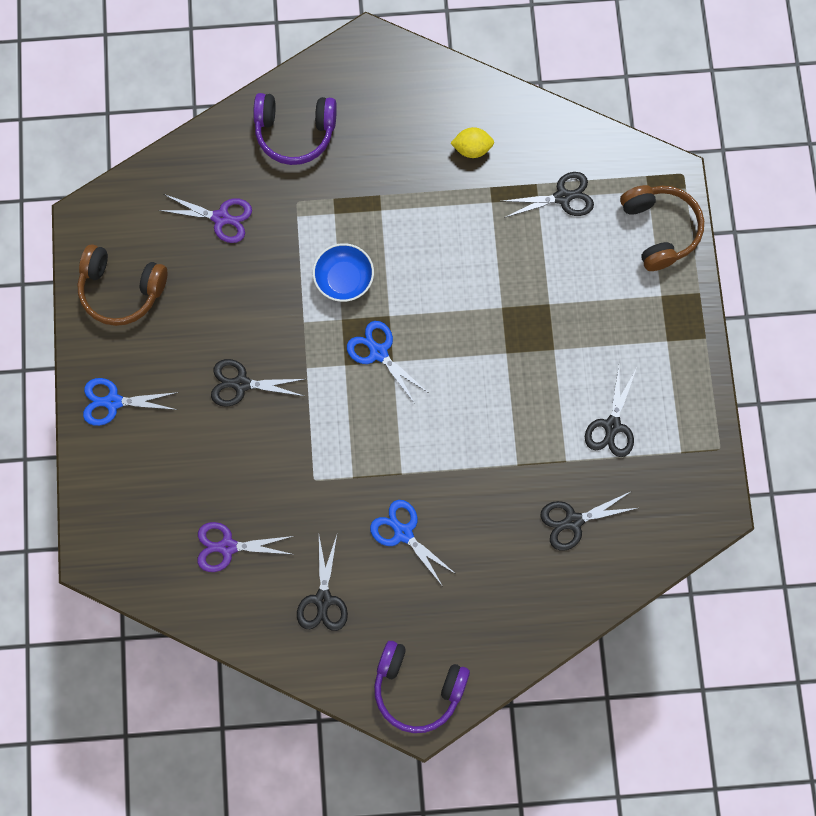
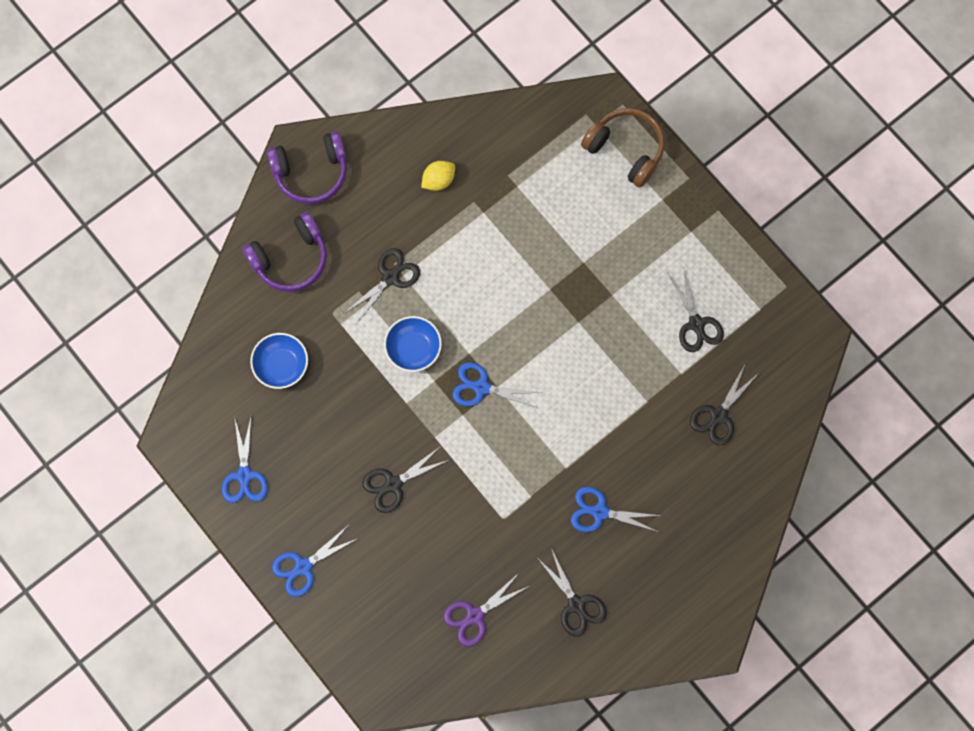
camera: 35 degrees left, 0 degrees up
brown headphones [77,245,167,326] -> blue scissors [221,418,268,503]
purple scissors [158,194,252,243] -> blue bowl [250,333,308,389]
purple headphones [374,641,470,733] -> purple headphones moved to [267,131,347,204]
black scissors [503,172,594,218] -> black scissors moved to [344,248,420,324]

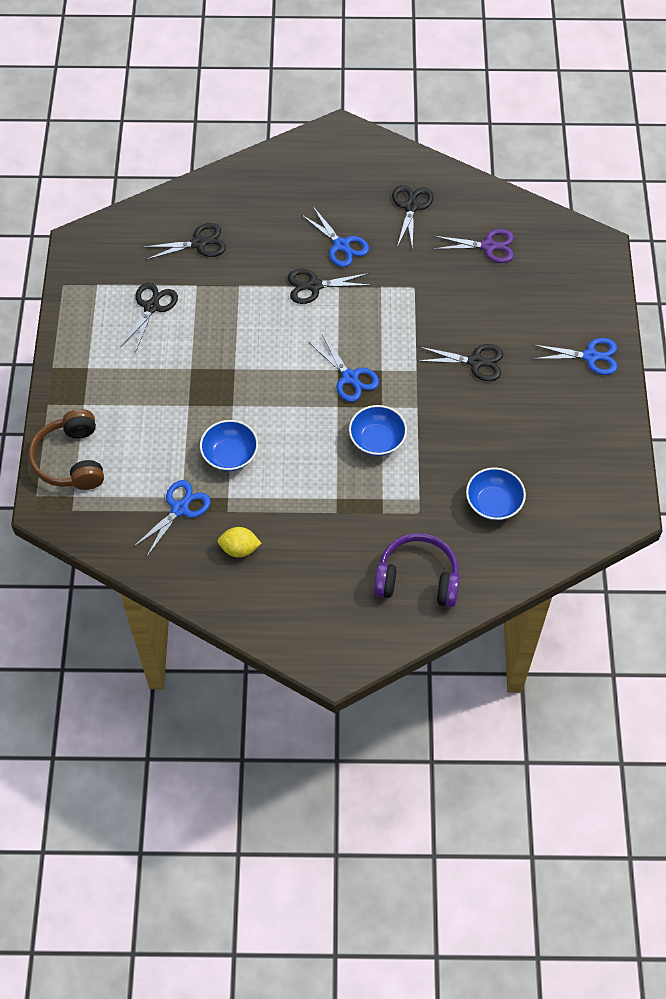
camera: 140 degrees left, 15 degrees down
blue scissors [221,418,268,503] -> blue scissors moved to [133,480,211,556]
purple headphones [267,131,347,204] -> none
black scissors [344,248,420,324] -> black scissors moved to [288,269,371,304]
none -> blue bowl [200,420,258,471]

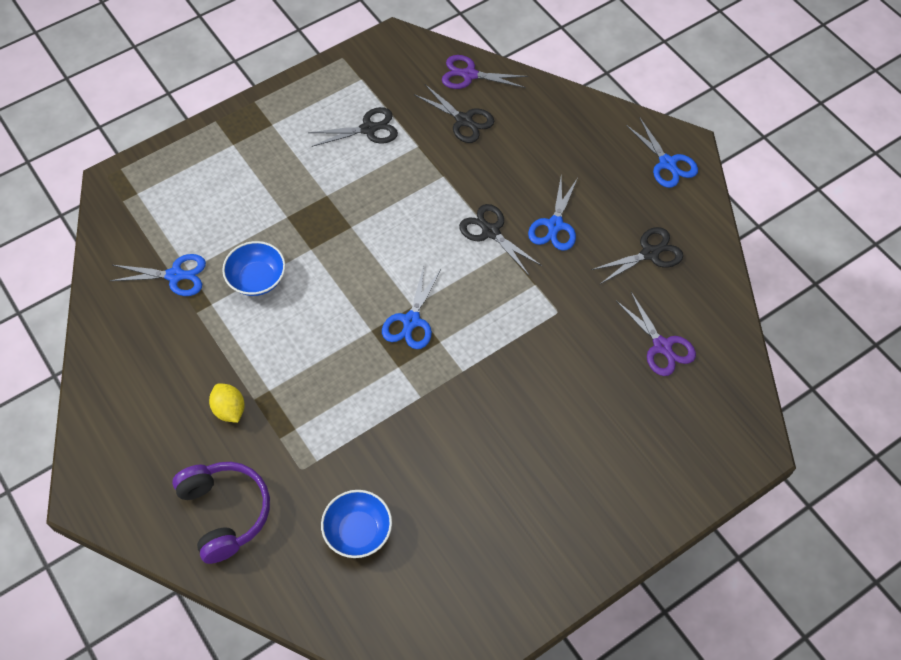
camera: 55 degrees right, 0 degrees up
brown headphones [29,409,104,490] -> none
yellow lemon [218,527,262,557] -> yellow lemon moved to [209,383,245,423]
blue bowl [349,405,407,456] -> none
black scissors [418,344,503,381] -> none
blue scissors [533,338,618,375] -> blue scissors moved to [626,118,698,188]
none -> purple scissors [442,55,528,89]

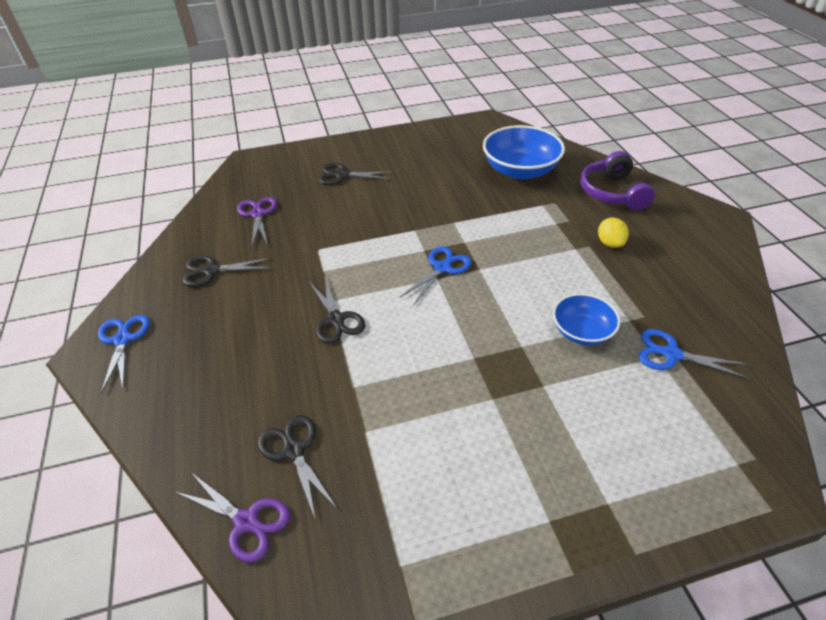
camera: 160 degrees left, 15 degrees down
black scissors [308,107,398,147] -> black scissors moved to [319,163,392,185]
blue bowl [321,490,392,558] -> blue bowl [483,125,565,180], size x1.67
blue scissors [528,178,578,251] -> none

